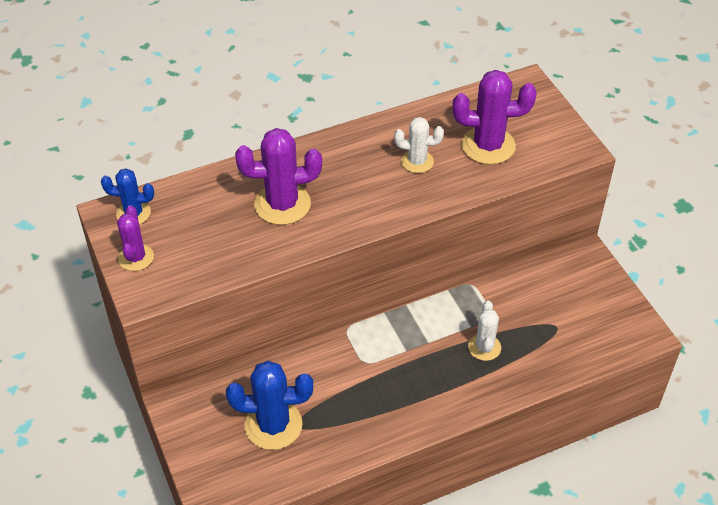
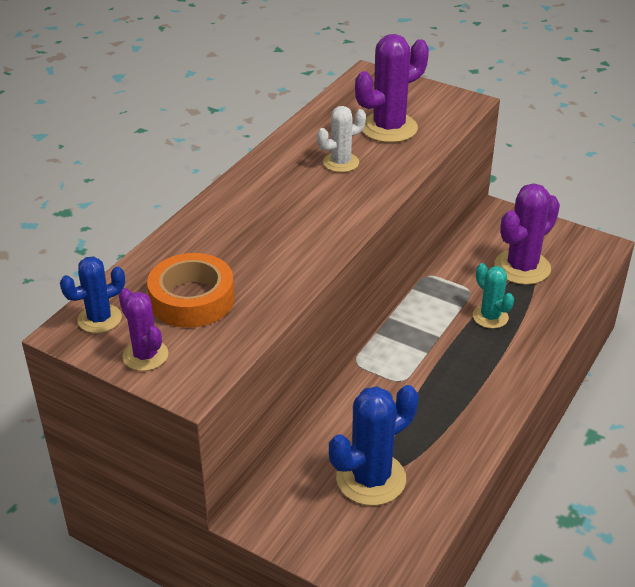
camera: 35 degrees left, 10 degrees down
purple cactus [235,128,322,225] -> purple cactus moved to [494,183,560,285]
white cactus [468,301,501,361] -> turquoise cactus [473,263,514,329]
none -> orange tape [147,253,235,328]

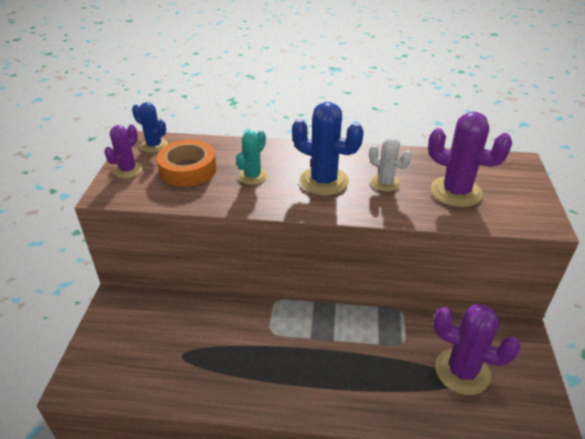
camera: 65 degrees right, 0 degrees up
blue cactus [329,385,418,506] -> blue cactus moved to [292,102,364,195]
turquoise cactus [473,263,514,329] -> turquoise cactus moved to [236,130,267,185]

